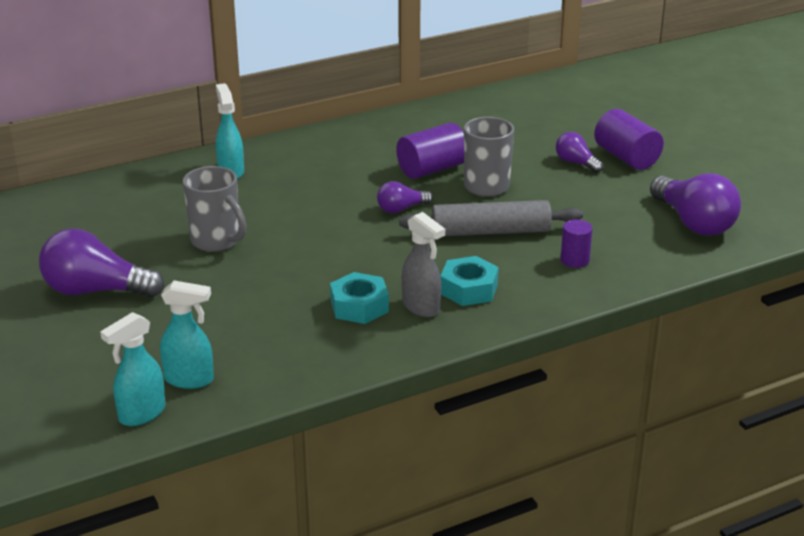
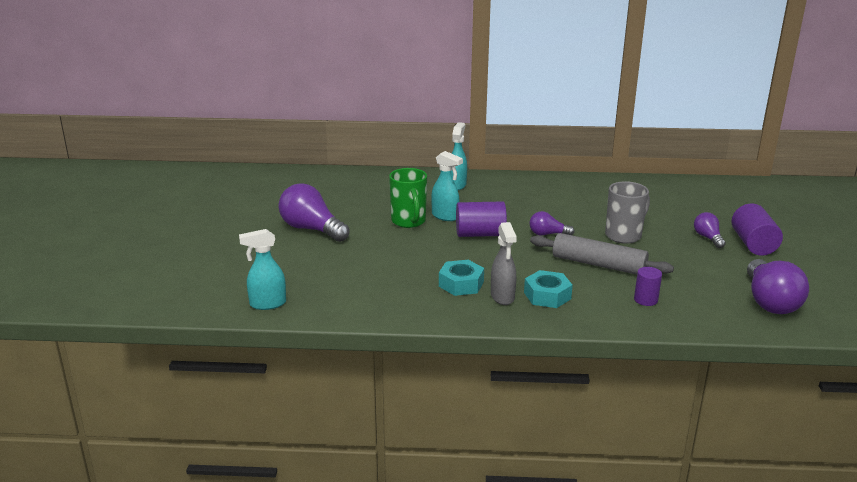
camera: 30 degrees right, 5 degrees down
turquoise spray bottle [160,280,214,389] -> turquoise spray bottle moved to [431,151,463,221]
grey mug [183,166,246,252] -> green mug [389,168,427,228]
purple cylinder [396,123,464,179] -> purple cylinder moved to [456,202,507,237]

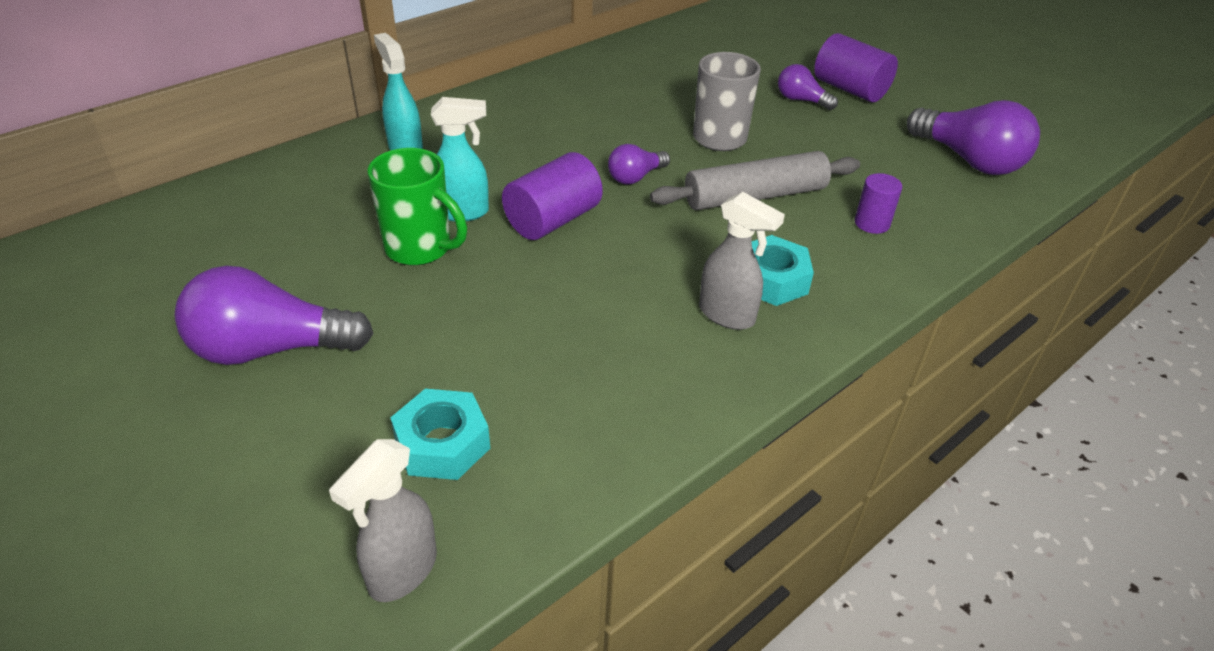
camera: 45 degrees left, 15 degrees up
turquoise spray bottle [239,229,286,310] -> grey spray bottle [329,439,437,602]
turquoise nut [439,260,484,296] -> turquoise nut moved to [390,389,490,480]

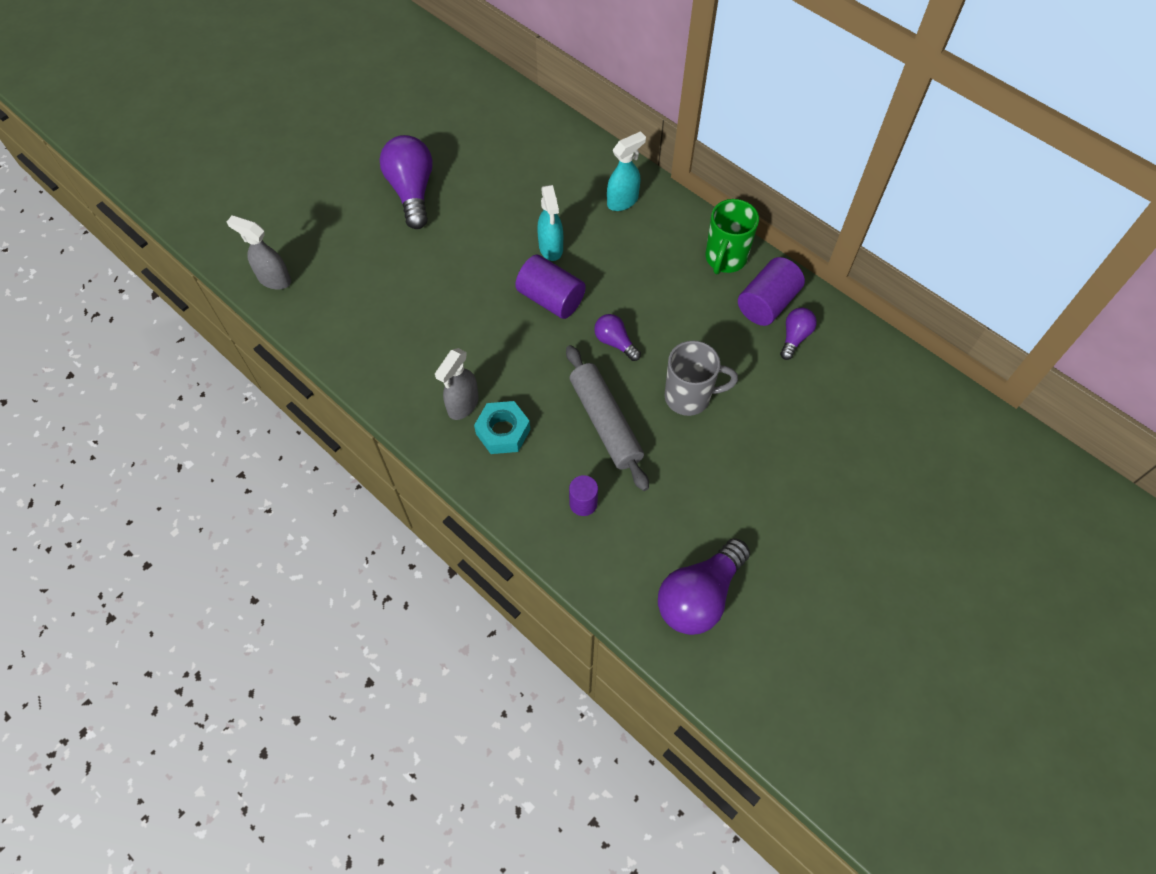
camera: 85 degrees right, 20 degrees up
green mug [367,148,467,265] -> green mug moved to [706,199,759,274]
turquoise nut [390,389,490,480] -> none
purple light bulb [778,64,838,110] -> purple light bulb moved to [780,308,817,360]
purple cylinder [814,33,898,102] -> purple cylinder moved to [738,257,805,326]

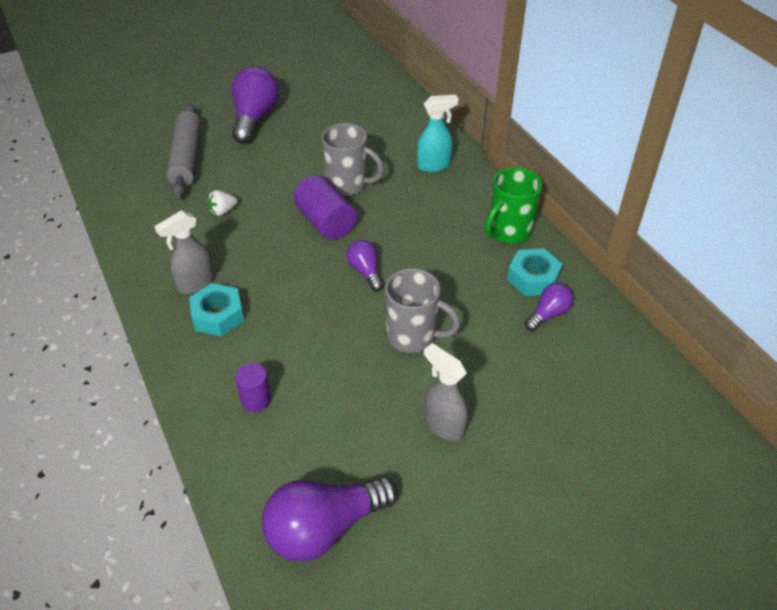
camera: 20 degrees right, 15 degrees down
grey spray bottle [227,215,291,290] -> grey spray bottle moved to [424,343,468,441]
turquoise spray bottle [537,185,563,261] -> grey mug [322,123,384,196]
grey rolling pin [566,345,649,491] -> grey rolling pin moved to [167,104,201,198]
purple cylinder [738,257,805,326] -> turquoise nut [507,248,563,296]
none -> white strawberry [208,190,238,216]

